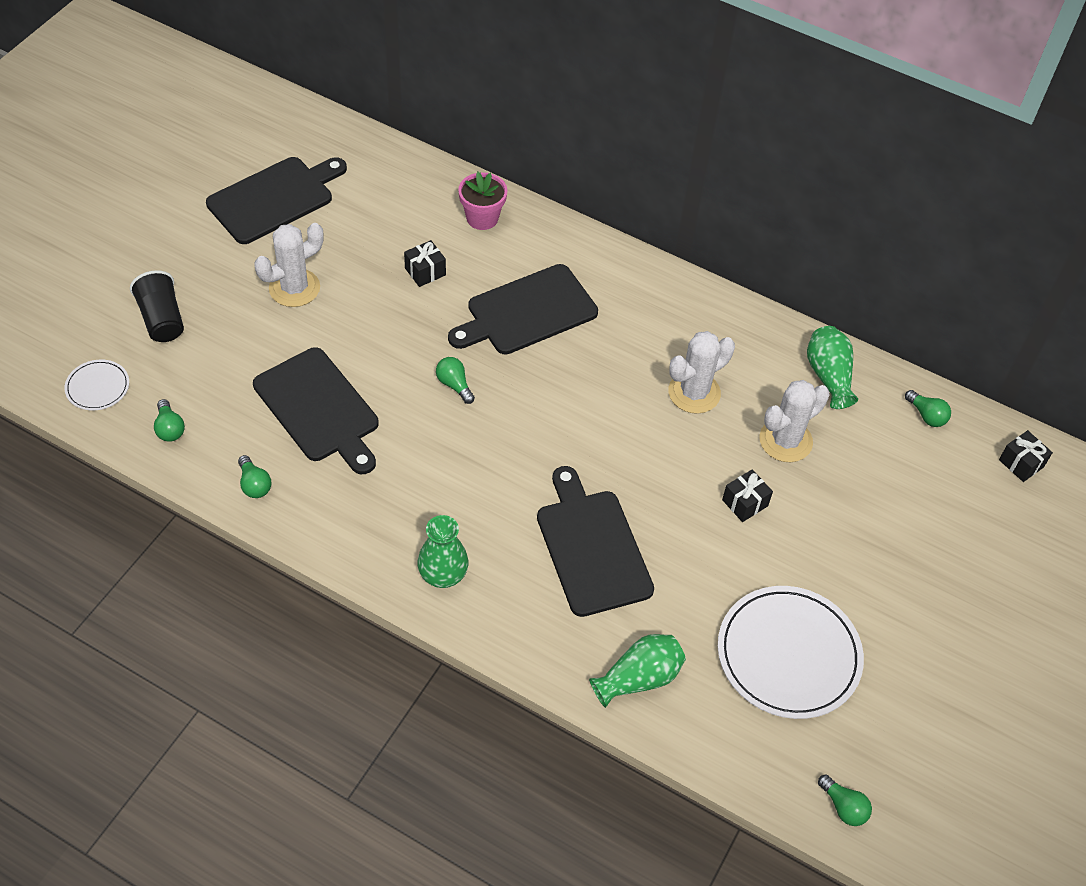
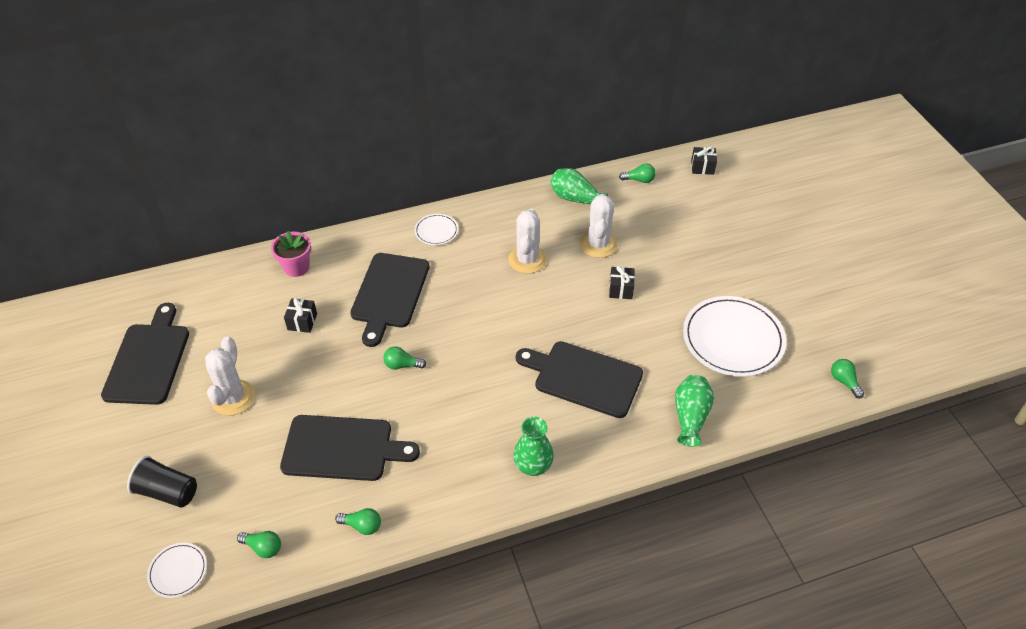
camera: 45 degrees left, 5 degrees down
green light bulb [818,775,872,826] -> green light bulb turned 120 degrees counterclockwise [831,359,864,399]
none -> white plate [415,214,458,245]

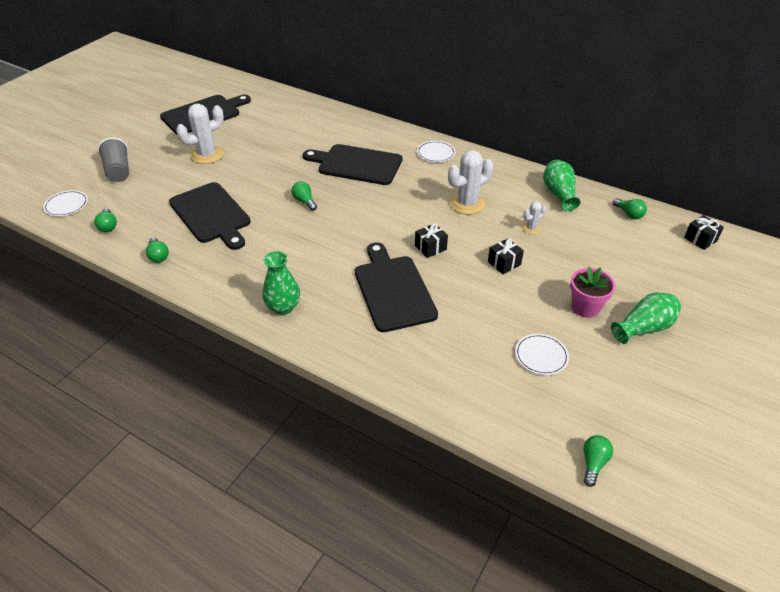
camera: 50 degrees right, 5 degrees down
black cup [127,456,197,508] -> grey cup [97,137,129,182]
pink flower pot [271,231,311,277] -> pink flower pot moved to [570,267,616,318]
black gift [284,298,317,333] -> black gift moved to [415,223,448,258]
black cutting board [350,253,429,347] -> black cutting board turned 45 degrees clockwise [303,144,402,185]
white cactus [580,194,618,258] -> white cactus [522,201,546,235], size x0.52
green vase [675,375,714,447] -> green vase moved to [611,293,681,344]
white plate [683,296,786,377] -> white plate [515,334,569,375], size x0.48

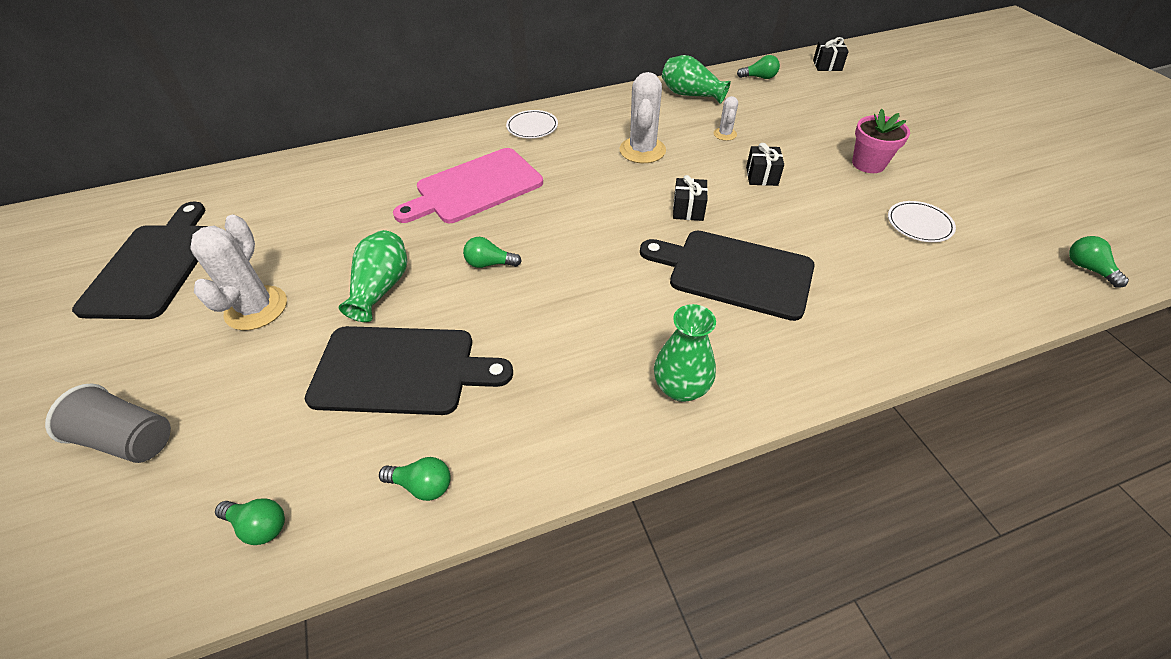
camera: 50 degrees left, 5 degrees up
white plate [43,190,88,216] -> none
black cutting board [303,144,402,185] -> pink cutting board [393,148,543,223]
green vase [611,293,681,344] -> green vase moved to [339,230,407,322]

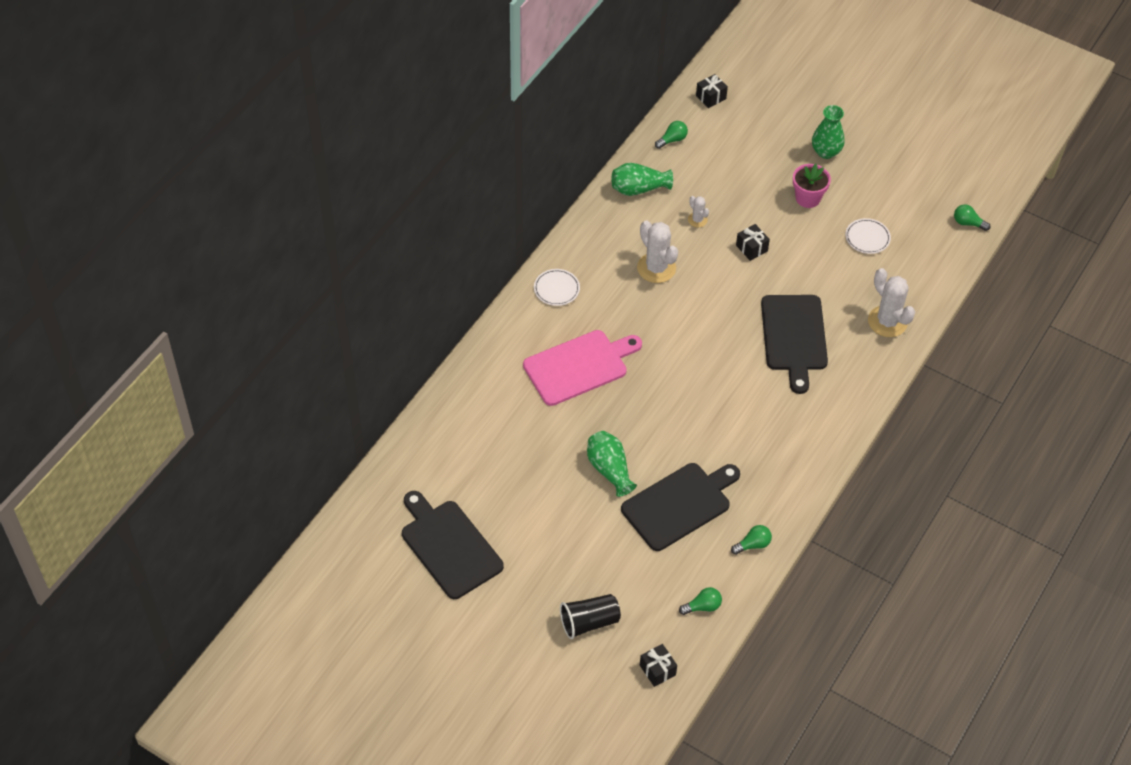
camera: 40 degrees left, 5 degrees up
grey cup [45,384,171,463] -> black cup [560,594,621,639]
white cactus [190,215,287,330] -> white cactus moved to [868,268,915,337]
pink cutting board [393,148,543,223] -> pink cutting board turned 135 degrees counterclockwise [523,330,642,406]
green light bulb [463,237,522,268] -> none
black cutting board [640,231,815,321] -> black cutting board turned 75 degrees counterclockwise [761,295,828,394]
green vase [654,304,716,402] -> green vase moved to [812,105,845,159]
black gift [673,175,708,221] -> black gift moved to [640,644,677,687]

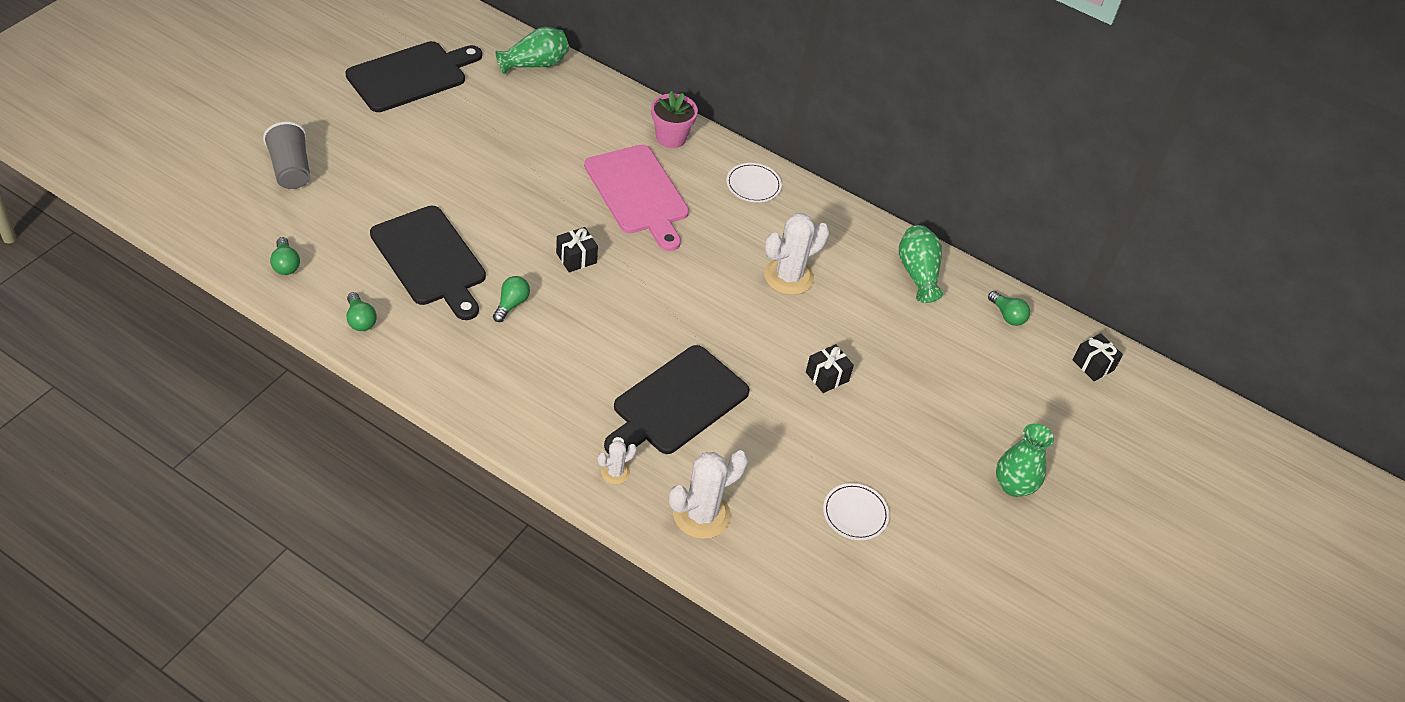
camera: 85 degrees right, 5 degrees down
black cup [560,594,621,639] -> grey cup [263,122,310,189]
green vase [587,431,637,497] -> green vase moved to [495,27,569,74]
black gift [640,644,677,687] -> black gift moved to [556,227,598,272]
white cactus [688,196,709,228] -> white cactus moved to [598,440,637,485]
black cutting board [761,295,828,394] -> black cutting board turned 45 degrees counterclockwise [604,345,750,454]
pink flower pot [793,164,831,208] -> pink flower pot moved to [651,91,698,148]
green light bulb [954,204,991,231] -> green light bulb moved to [493,276,530,322]

